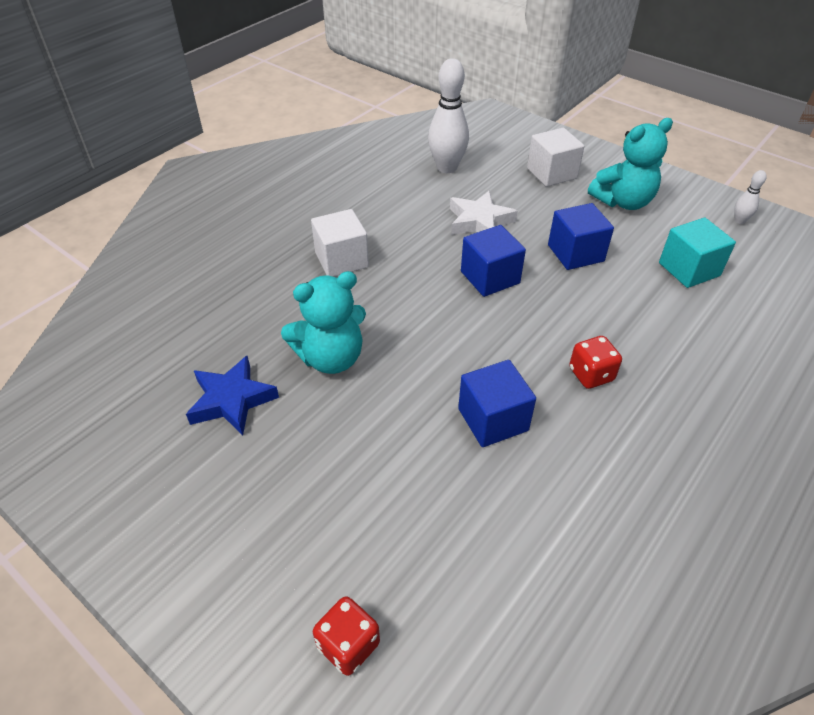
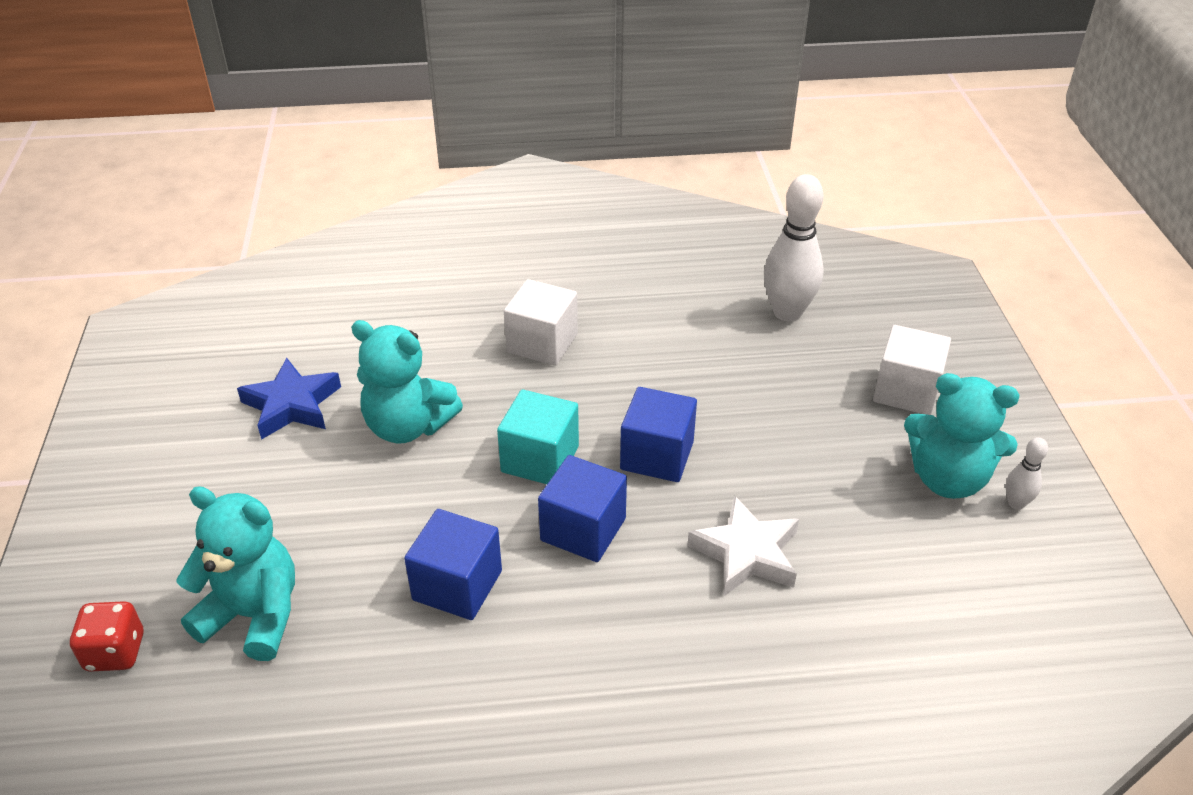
camera: 45 degrees right, 5 degrees down
white star [450,191,517,235] -> white star moved to [688,495,799,596]
blue cube [548,203,614,270] -> blue cube moved to [538,455,627,562]
red dice [569,336,622,389] -> none
turquoise cube [659,218,736,288] -> turquoise cube moved to [497,389,579,484]
white bowling pin [734,170,766,224] -> white bowling pin moved to [1006,437,1048,510]
none -> turquoise teddy bear [176,486,295,661]

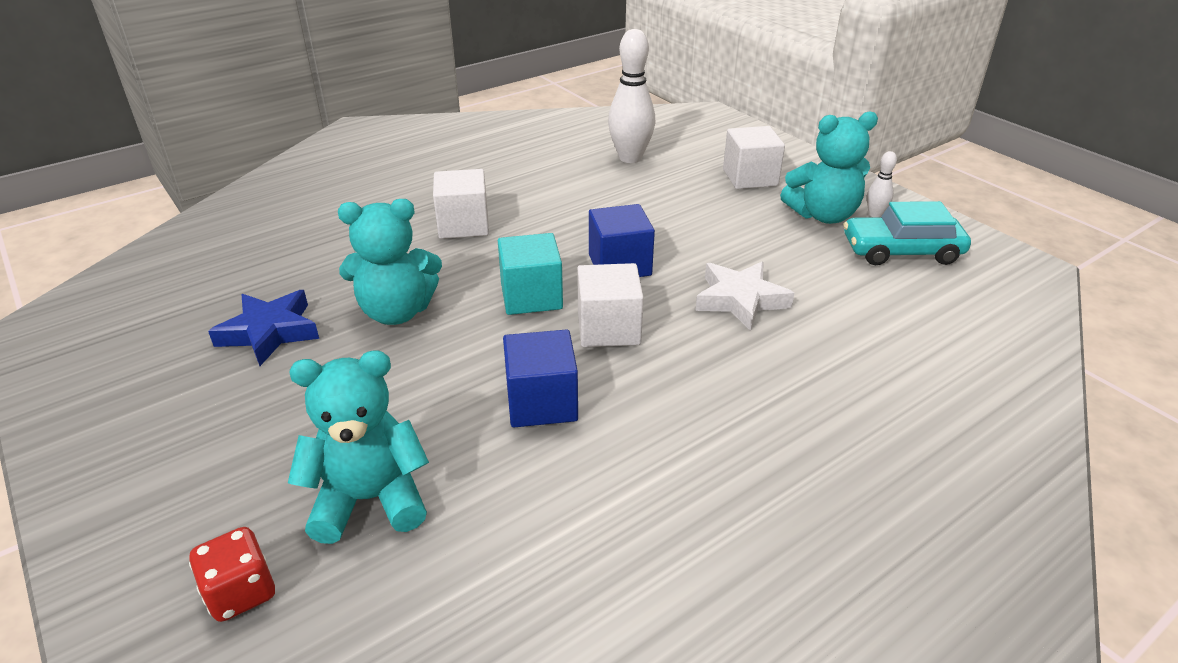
camera: 30 degrees left, 5 degrees down
blue cube [538,455,627,562] -> white cube [577,263,644,347]
none -> turquoise car [843,201,971,265]

